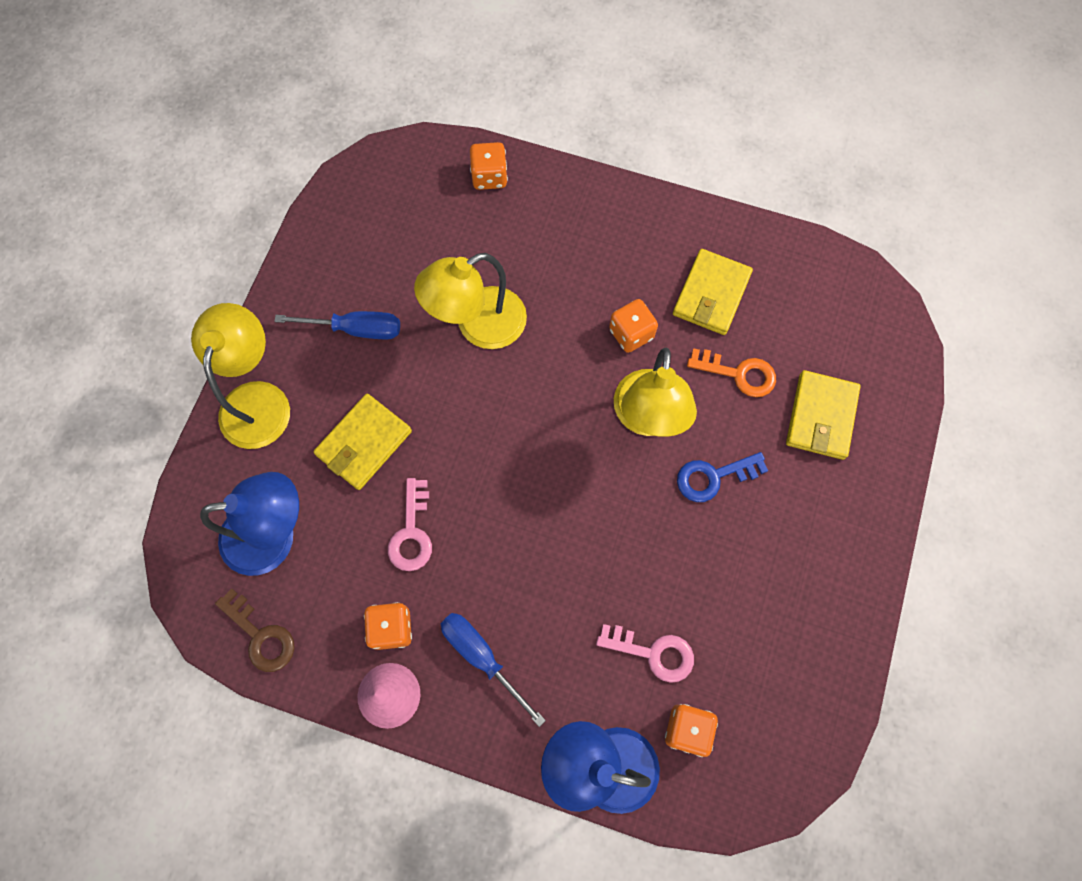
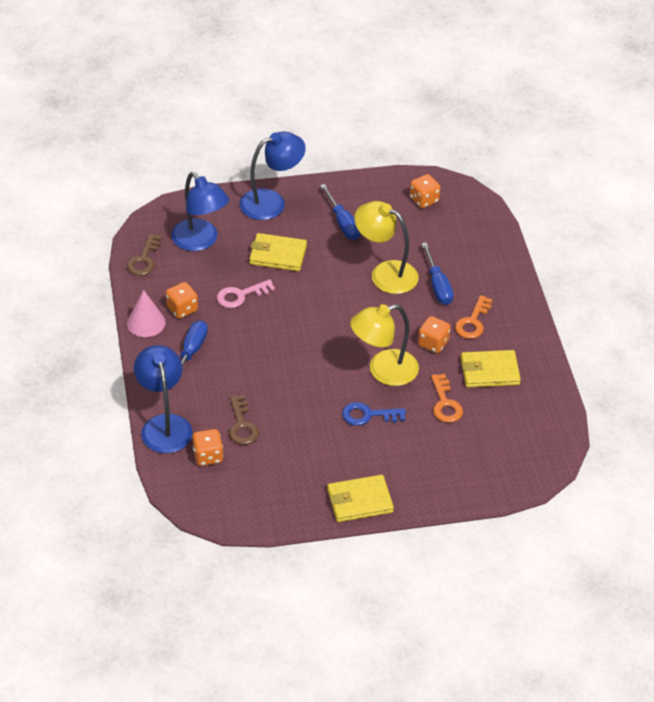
camera: 60 degrees right, 25 degrees down
yellow lamp [191,303,290,449] -> blue lamp [239,131,306,220]
orange dice [470,142,508,190] -> orange dice moved to [410,174,440,208]
pink key [596,624,694,683] -> brown key [229,395,259,445]
blue key [677,452,768,502] -> blue key turned 45 degrees counterclockwise [342,402,406,426]
yellow wallet [786,370,861,460] -> yellow wallet moved to [327,475,394,522]
none -> blue screwdriver [422,243,454,305]
none -> orange key [455,295,492,339]

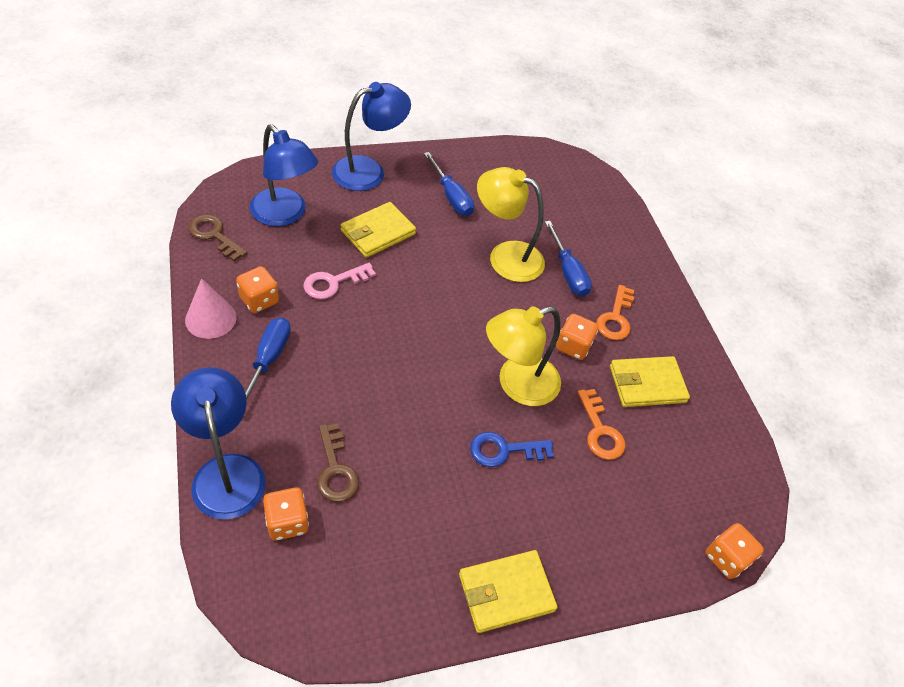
camera: 10 degrees left, 5 degrees up
brown key [127,234,162,276] -> brown key turned 120 degrees clockwise [188,215,247,261]
yellow wallet [249,233,307,271] -> yellow wallet turned 45 degrees counterclockwise [341,202,416,258]
orange dice [410,174,440,208] -> orange dice moved to [705,523,764,579]

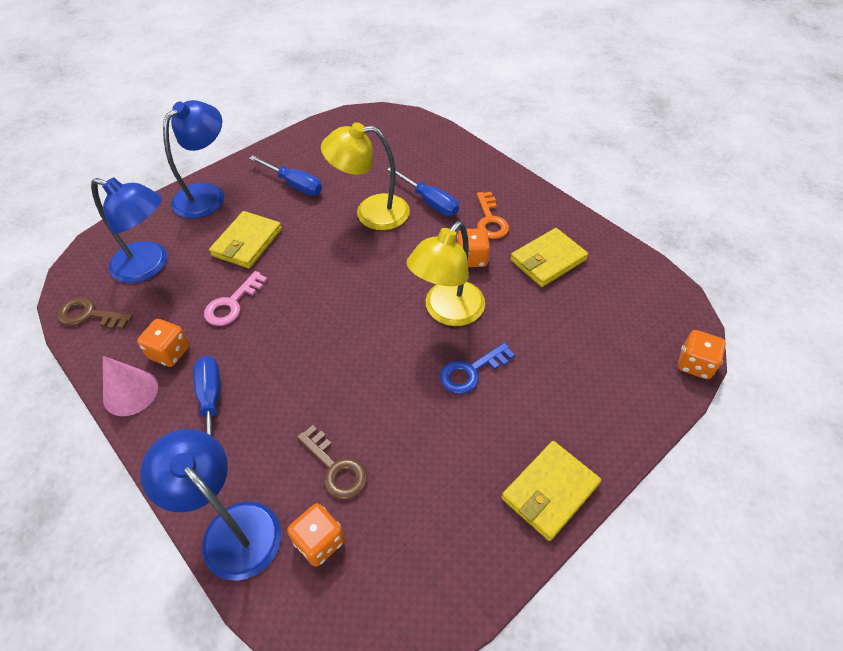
camera: 20 degrees left, 0 degrees up
orange key [578,389,626,460] -> none

